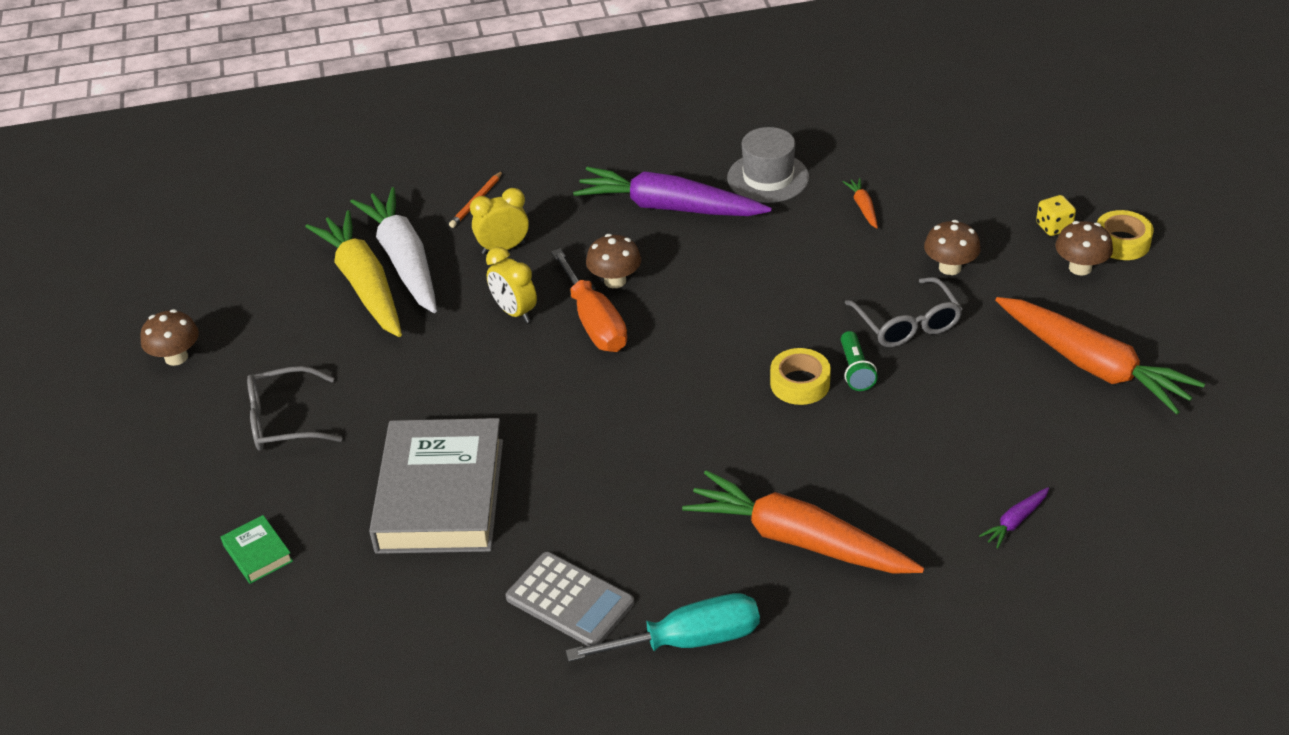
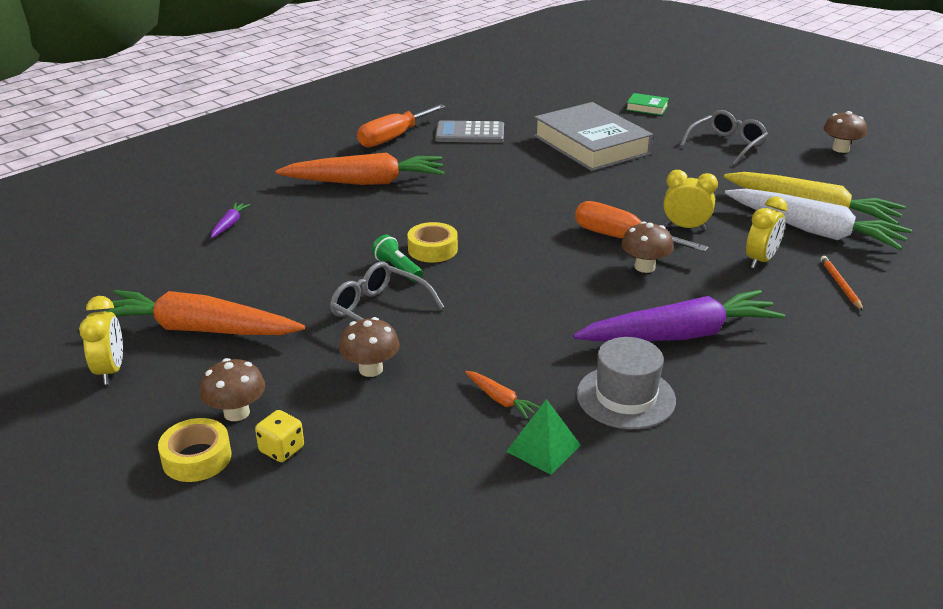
camera: 145 degrees right, 10 degrees down
turquoise screwdriver [566,593,760,662] -> orange screwdriver [357,104,446,148]
none -> yellow clock [79,296,123,385]
none -> green pyramid [506,399,581,475]

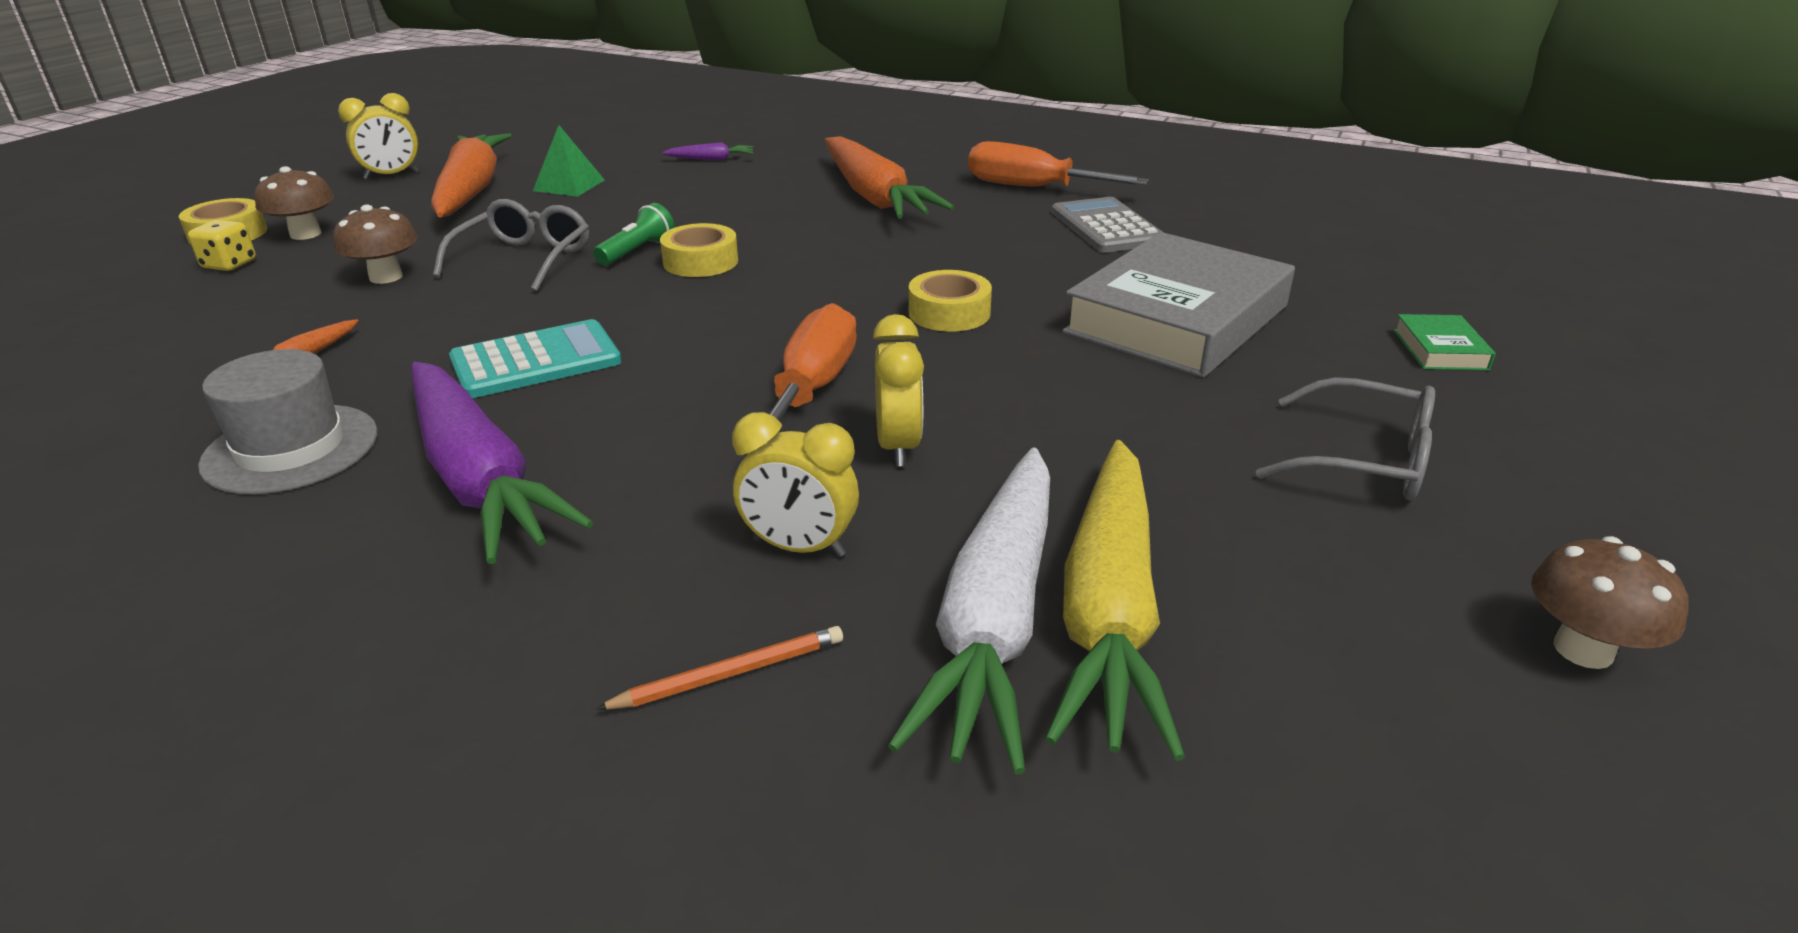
camera: 70 degrees right, 0 degrees up
green pyramid [506,399,581,475] -> green pyramid moved to [533,125,605,197]
brown mushroom [621,221,674,273] -> none
none -> turquoise calculator [449,319,621,398]
none -> yellow tape [909,270,992,332]

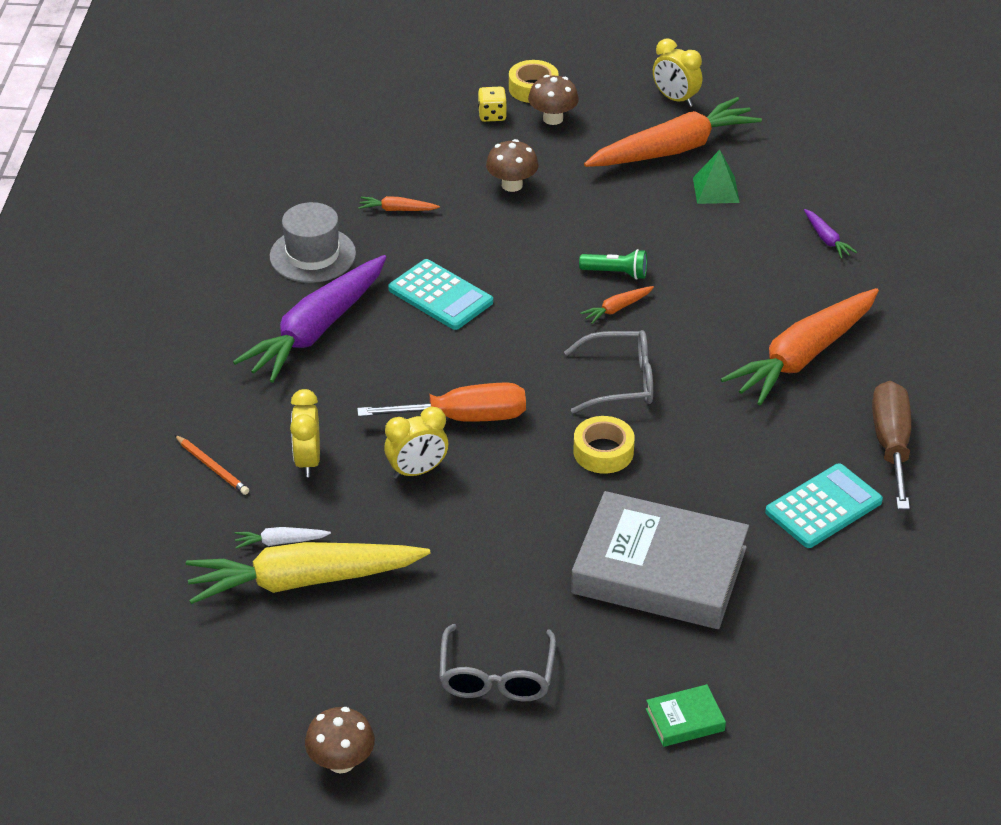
camera: 70 degrees right, 10 degrees up
grey glasses [433,199,589,291] -> grey glasses moved to [564,330,653,413]
yellow tape [660,223,738,277] -> orange carrot [580,286,654,324]
white carrot [888,448,1050,775] -> white carrot [235,527,331,549], size x0.40
orange screwdriver [968,141,1149,187] -> brown screwdriver [872,381,911,510]
grey calculator [1051,197,1164,253] -> turquoise calculator [765,463,883,548]

